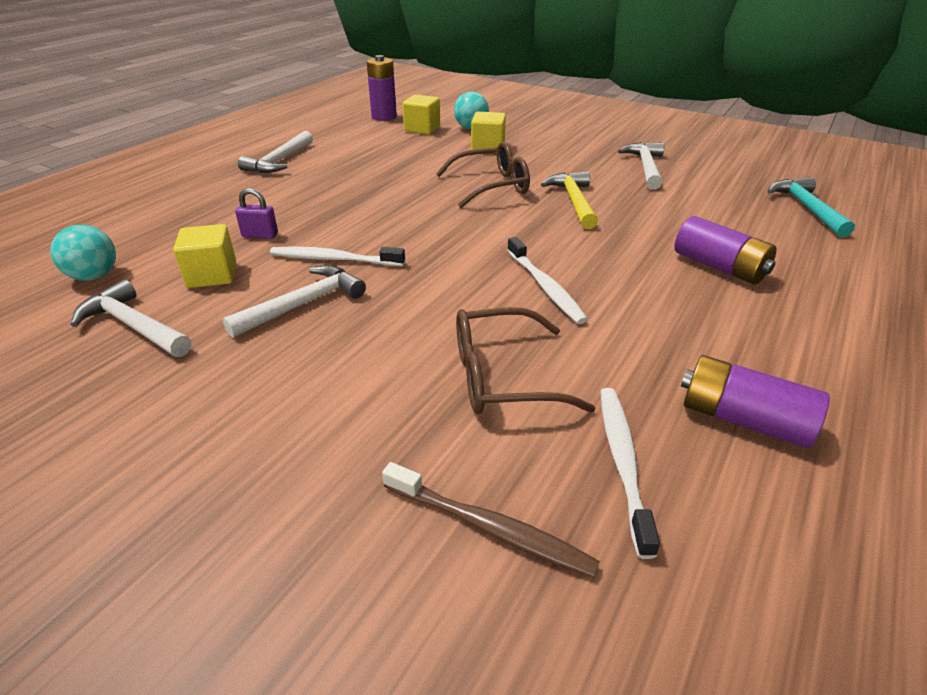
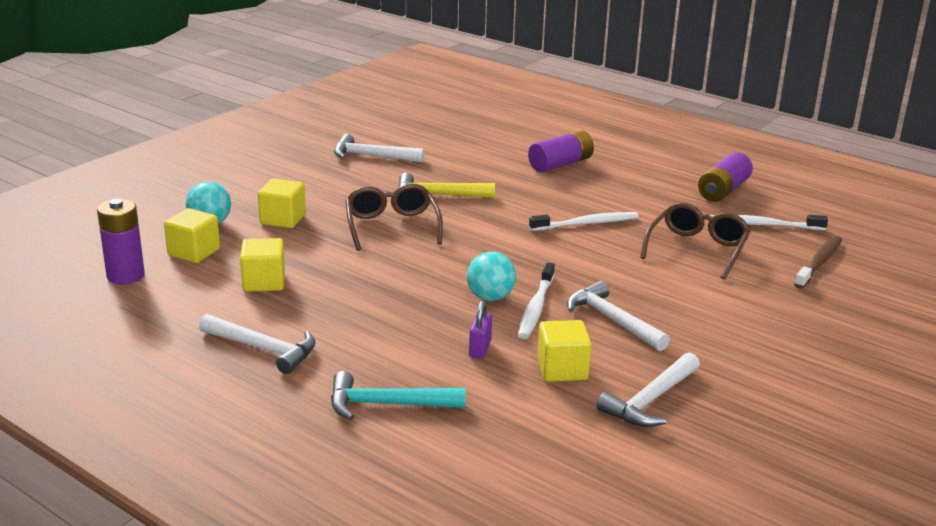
camera: 85 degrees left, 10 degrees down
turquoise ball [50,225,116,281] -> turquoise ball moved to [467,252,516,301]
brown glasses [456,307,595,414] -> brown glasses turned 150 degrees counterclockwise [640,202,751,279]
turquoise hammer [768,177,855,237] -> turquoise hammer moved to [331,371,466,420]
none -> yellow cube [240,238,285,292]

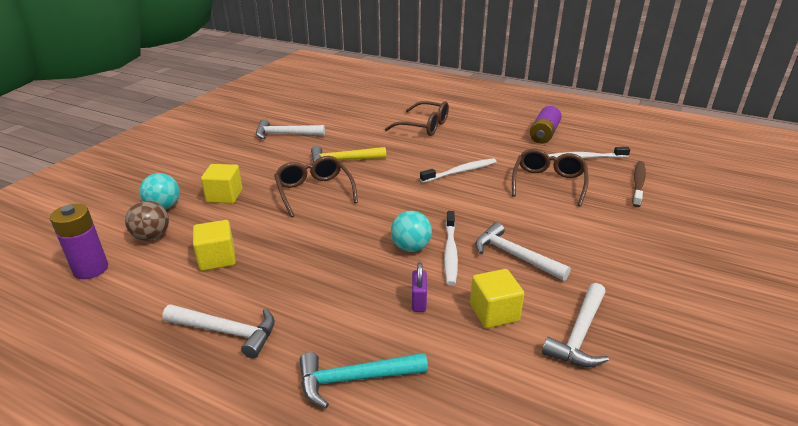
camera: 10 degrees left, 5 degrees up
yellow cube [164,208,220,263] -> brown ball [125,201,169,241]
purple battery [528,130,594,172] -> brown glasses [385,101,449,136]

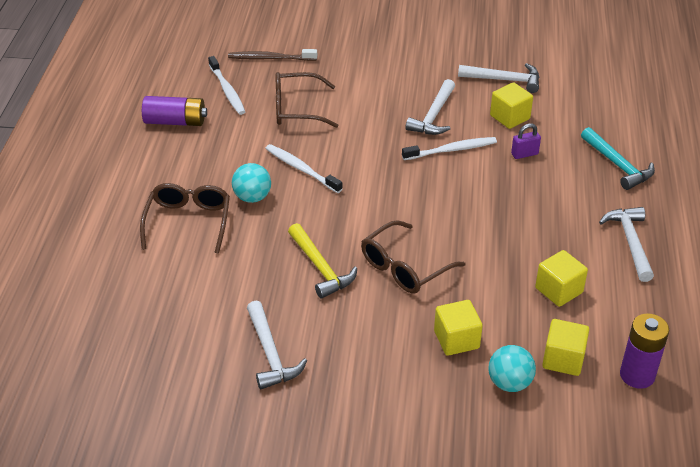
camera: 110 degrees left, 10 degrees up
brown ball [125,201,169,241] -> yellow cube [542,319,589,376]
turquoise ball [391,211,432,252] -> turquoise ball moved to [232,163,271,203]

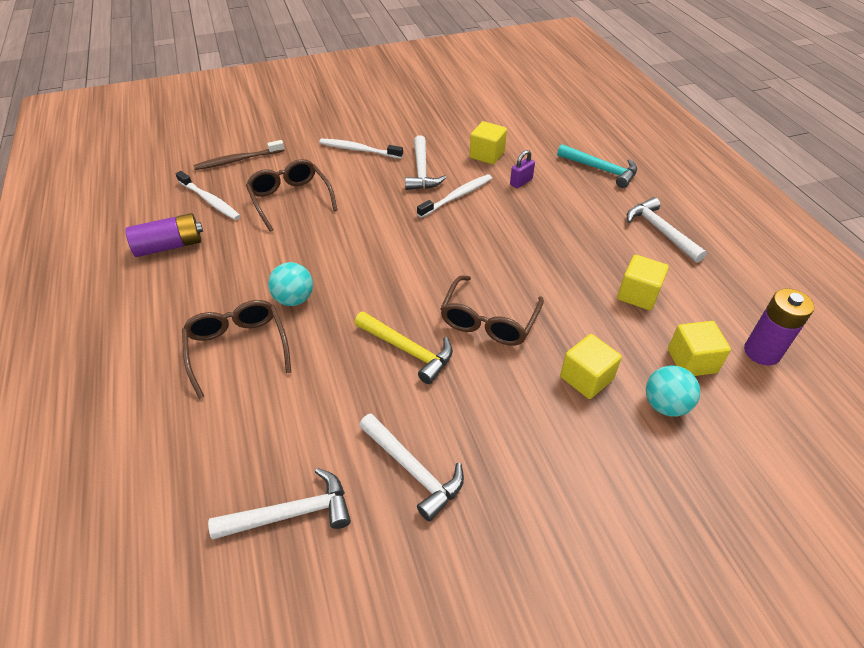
camera: 25 degrees left, 5 degrees up
white toothbrush [265,144,343,193] -> white toothbrush moved to [319,139,403,159]
brown glasses [276,72,338,128] -> brown glasses turned 90 degrees clockwise [246,159,337,232]
white hammer [458,63,540,93] -> white hammer moved to [208,468,351,539]

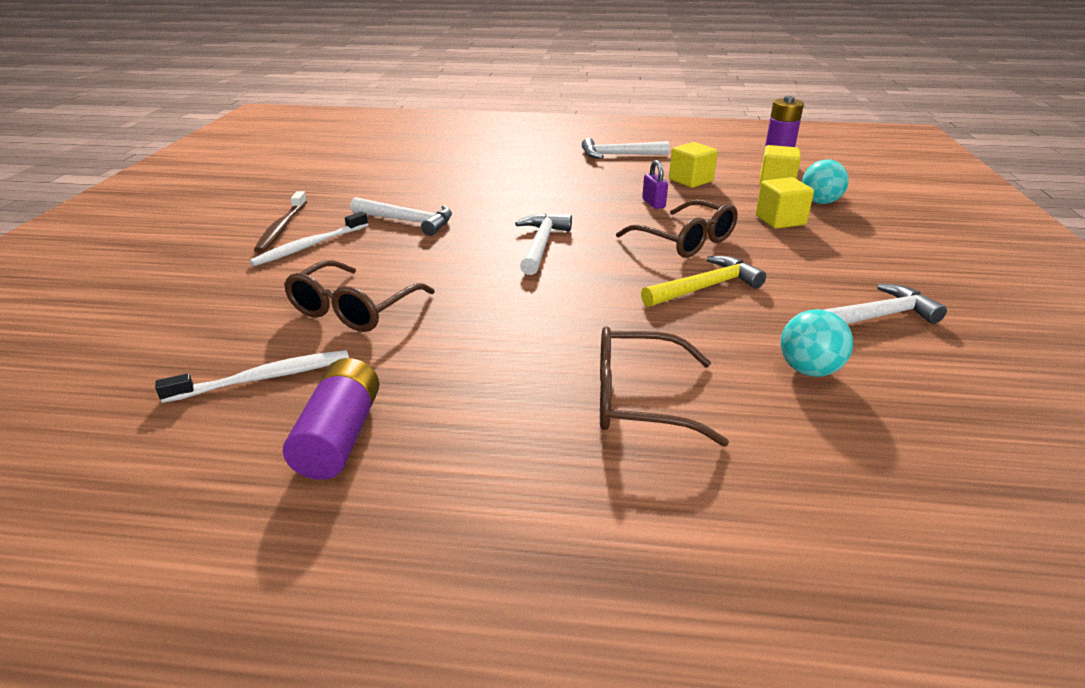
camera: 65 degrees left, 15 degrees down
brown toothbrush [194,140,284,170] -> brown toothbrush moved to [254,191,307,253]
white hammer [208,468,351,539] -> white hammer moved to [515,213,572,275]
brown glasses [246,159,337,232] -> brown glasses turned 60 degrees counterclockwise [284,260,435,332]
turquoise ball [268,262,313,306] -> turquoise ball moved to [781,309,853,377]
white toothbrush [417,174,492,218] -> none
yellow cube [469,121,507,164] -> none
purple padlock [510,150,535,188] -> purple padlock moved to [642,160,668,209]
turquoise hammer [557,144,637,188] -> none

